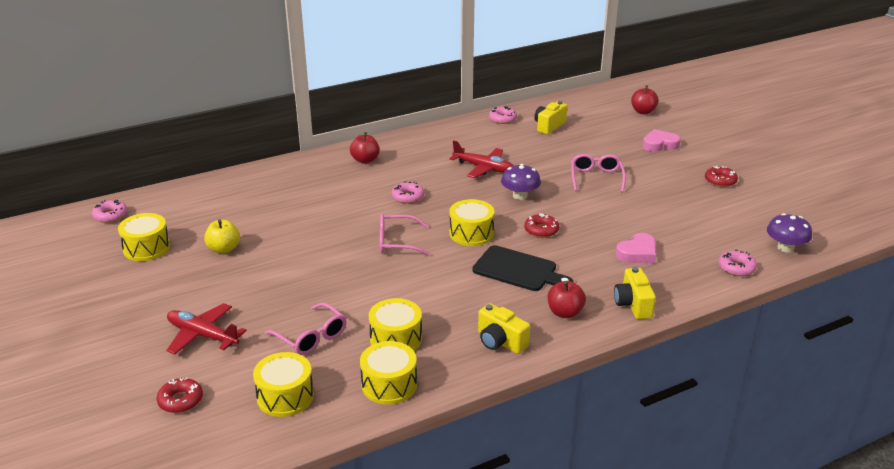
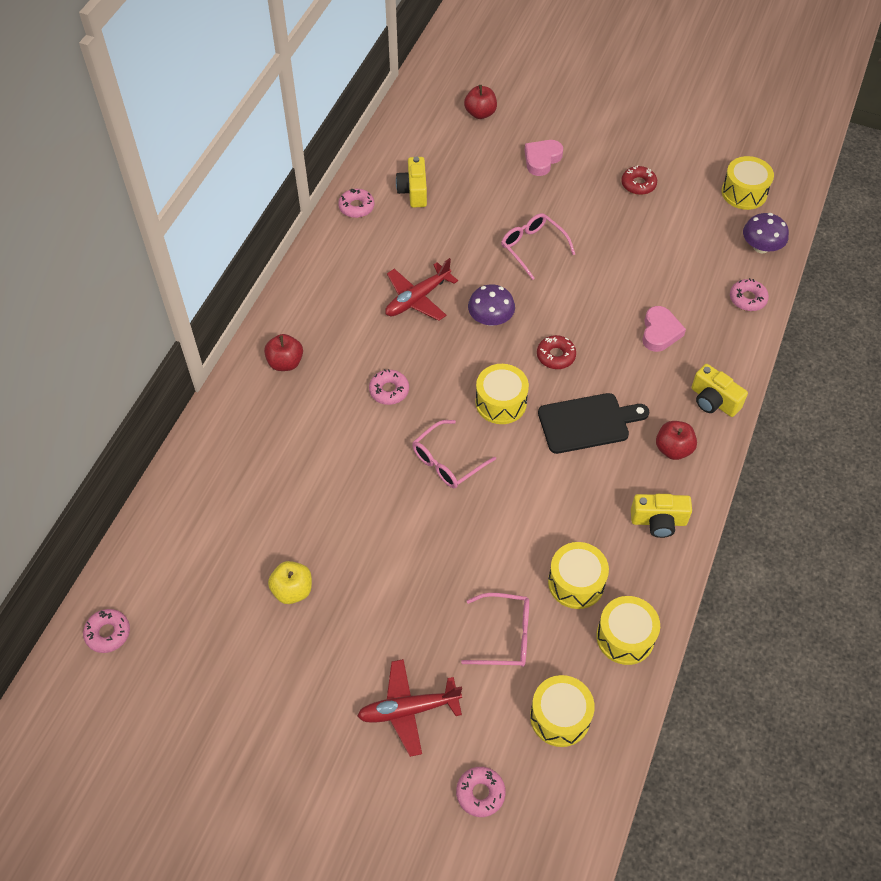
camera: 40 degrees left, 25 degrees up
yellow drum [118,213,170,261] -> yellow drum moved to [722,156,774,210]
red donut [156,377,203,413] -> pink donut [456,767,506,817]
red plane [449,140,514,178] -> red plane turned 150 degrees clockwise [385,258,458,321]

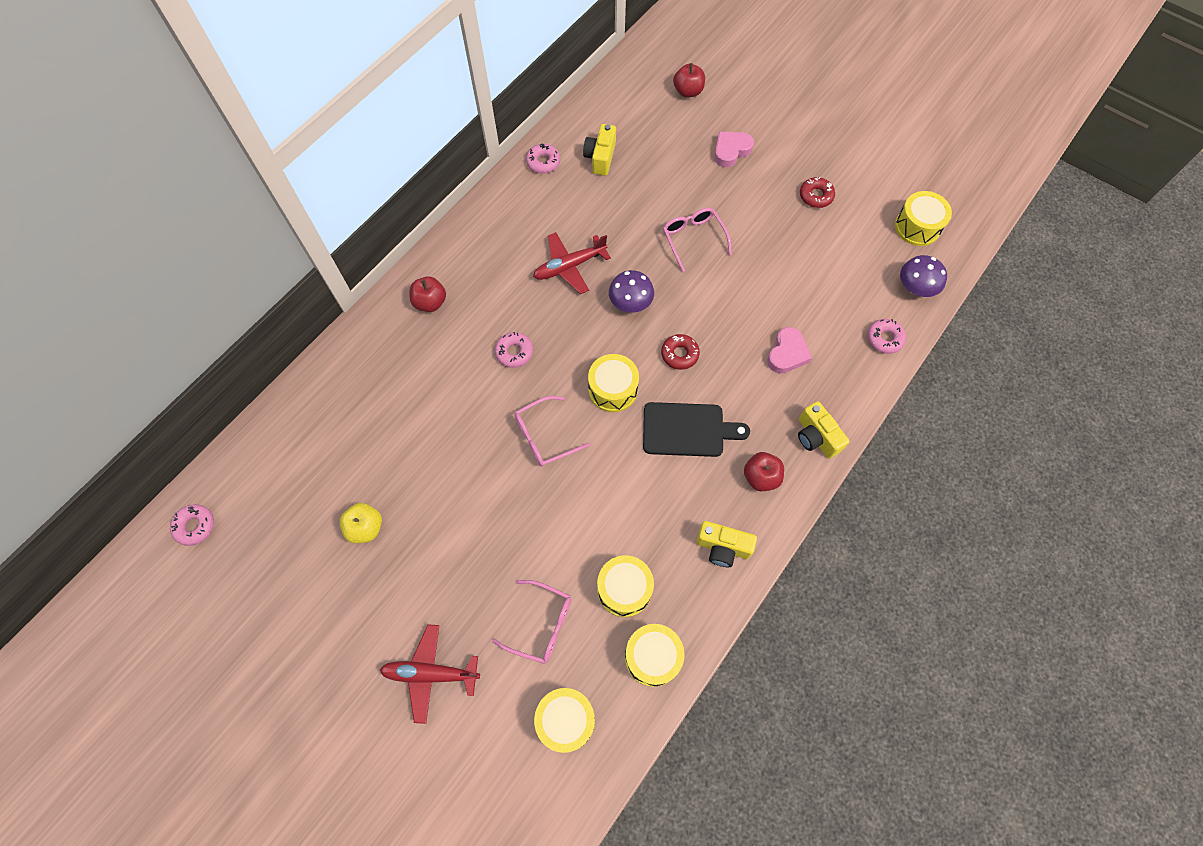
camera: 15 degrees right, 10 degrees up
pink donut [456,767,506,817] -> none

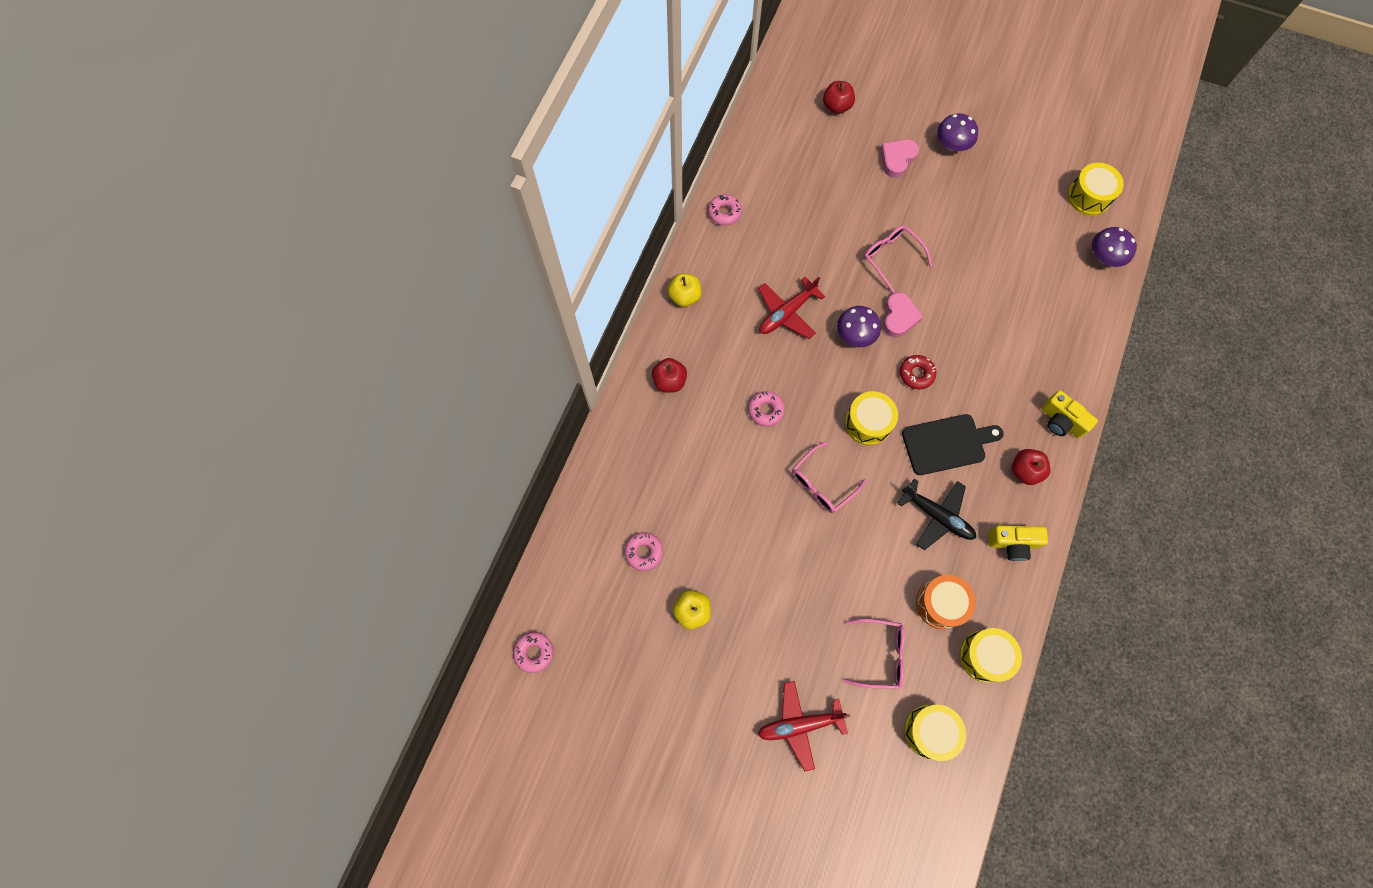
camera: 15 degrees left, 5 degrees up
yellow camera [583,124,616,176] -> none
yellow drum [597,555,654,617] -> orange drum [916,575,976,629]
pink heart [767,327,812,373] -> pink heart moved to [883,292,923,337]
red donut [800,177,835,208] -> none
pink donut [867,319,906,354] -> pink donut moved to [625,532,663,571]
none -> yellow apple [668,273,702,307]
none -> black plane [897,478,976,550]
none -> purple mushroom [937,113,978,151]

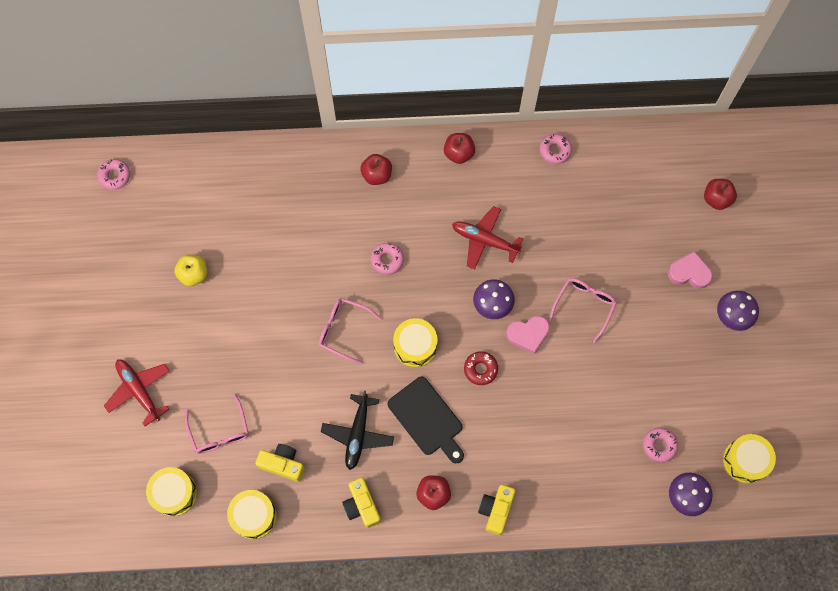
camera: 65 degrees right, 0 degrees up
pink donut [625,532,663,571] -> pink donut moved to [643,427,678,463]
yellow apple [668,273,702,307] -> red apple [444,133,475,164]
orange drum [916,575,976,629] -> yellow camera [255,444,305,482]

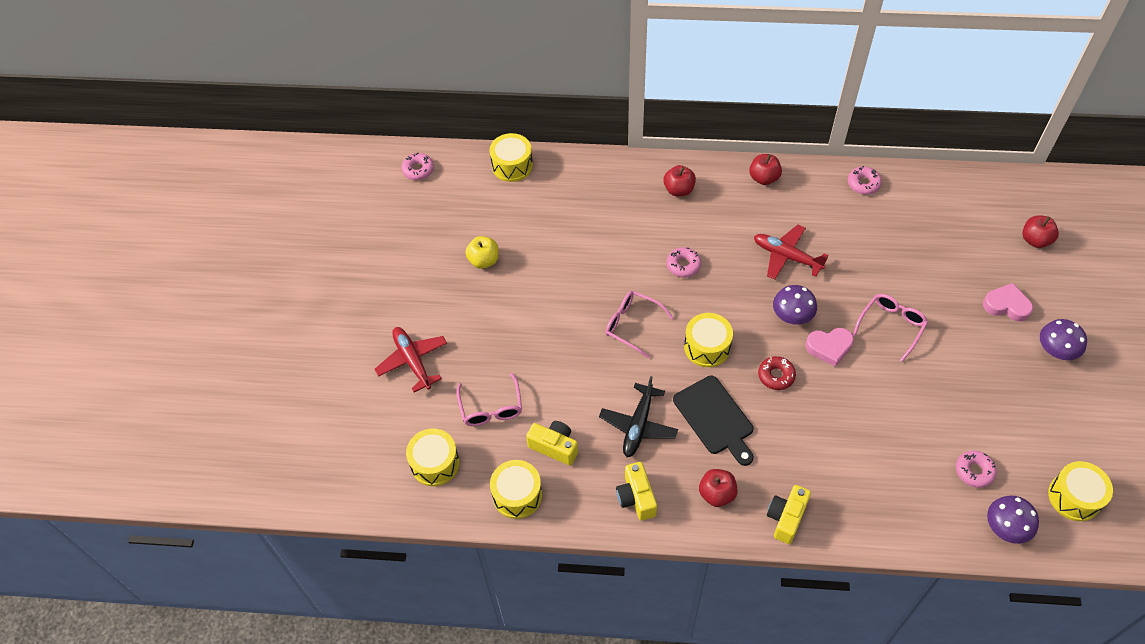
camera: 10 degrees right, 15 degrees down
none -> yellow drum [490,133,533,182]

